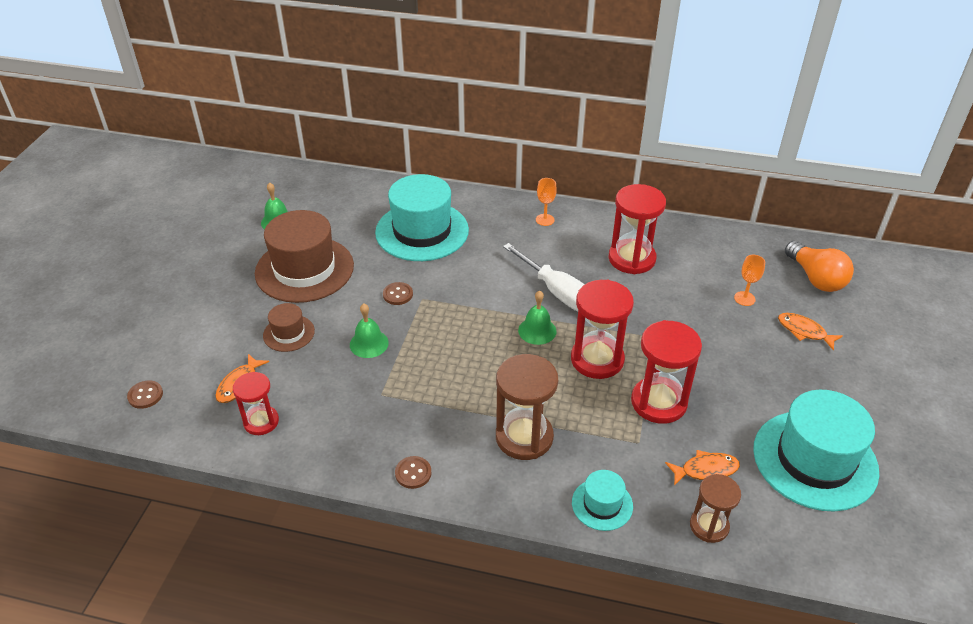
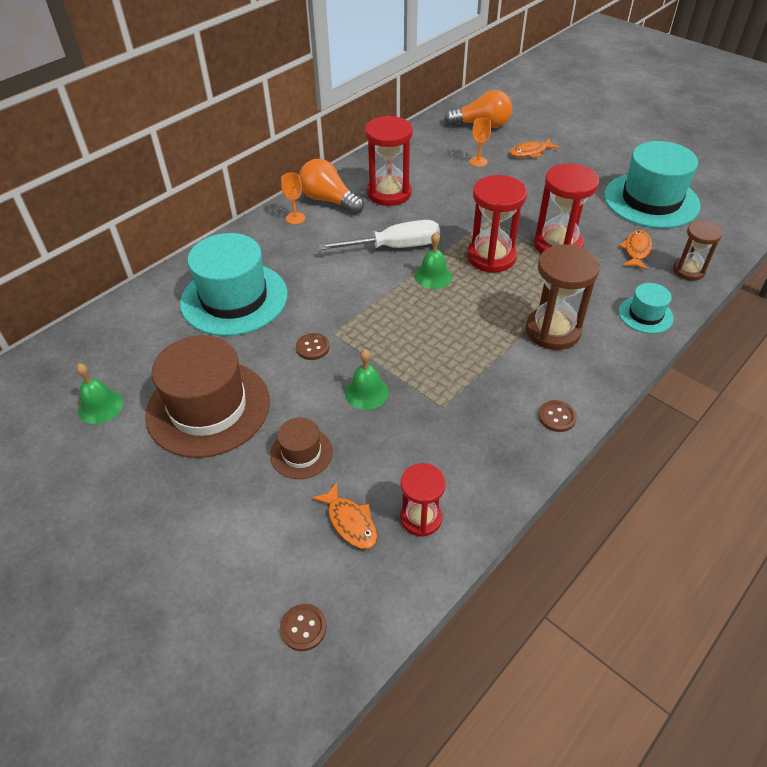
camera: 60 degrees left, 5 degrees up
none -> orange light bulb [299,159,364,214]

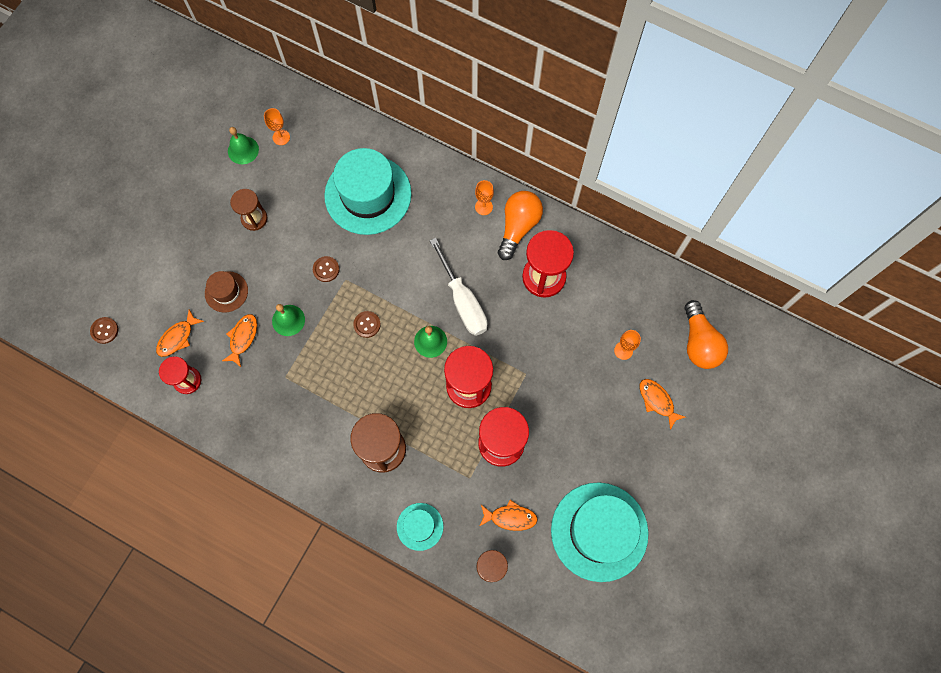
camera: 75 degrees right, 25 degrees up
brown hat [145,335,270,458] -> brown hourglass [230,189,268,231]
brown button [539,400,577,432] -> brown button moved to [353,311,381,338]
none -> orange fish [222,314,257,367]
none -> orange goblet [264,108,290,145]

